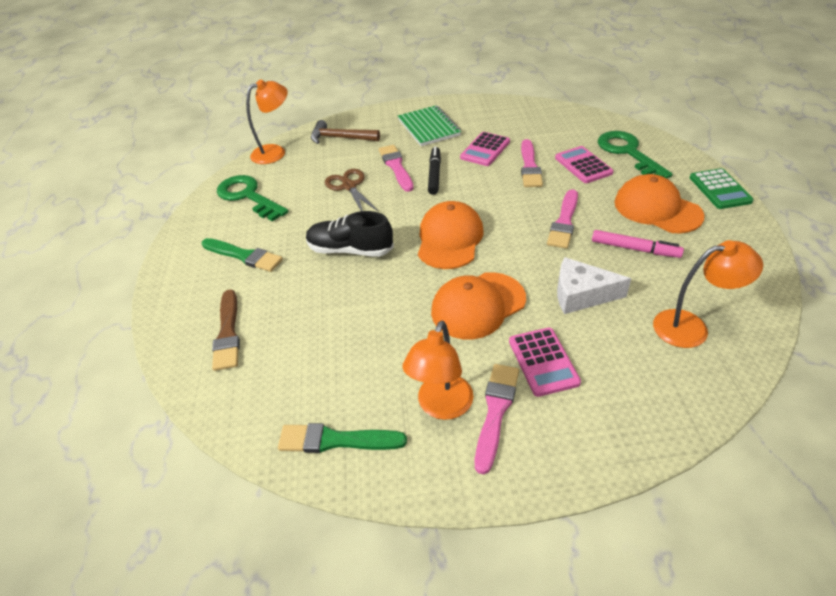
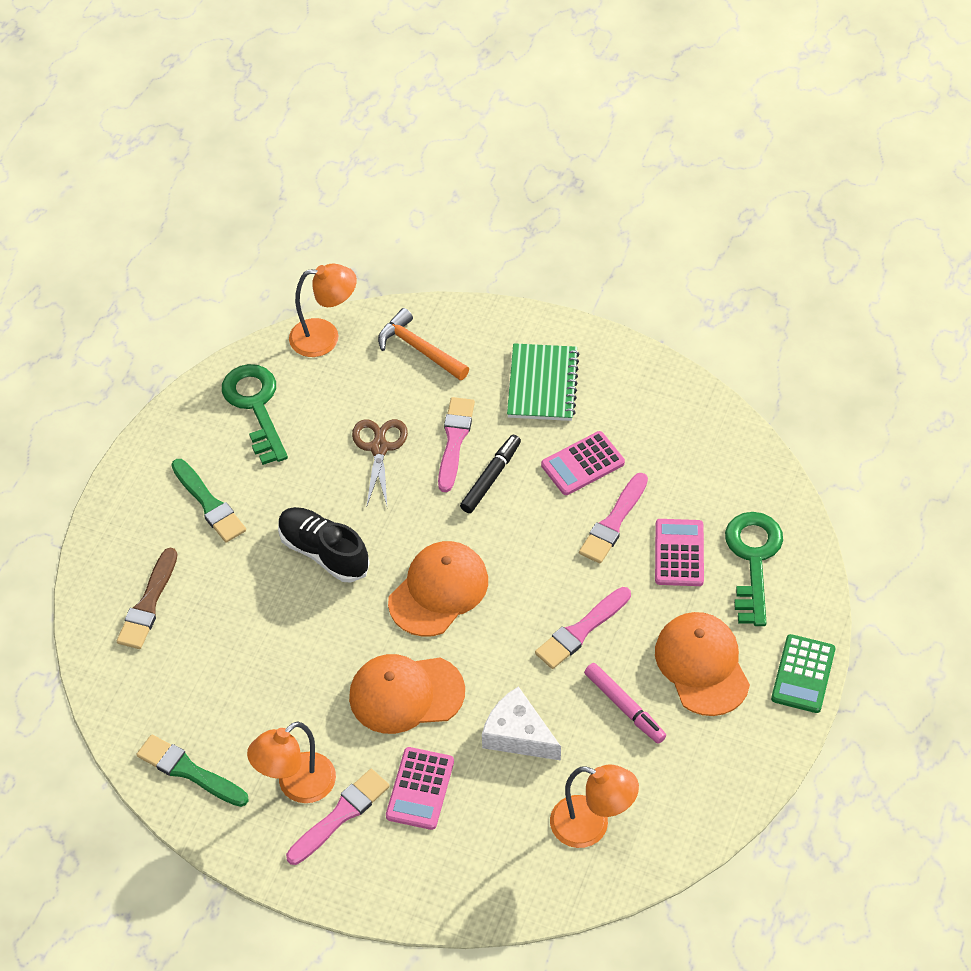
camera: 25 degrees right, 10 degrees up
brown hammer [311,120,380,144] -> orange hammer [378,308,469,380]

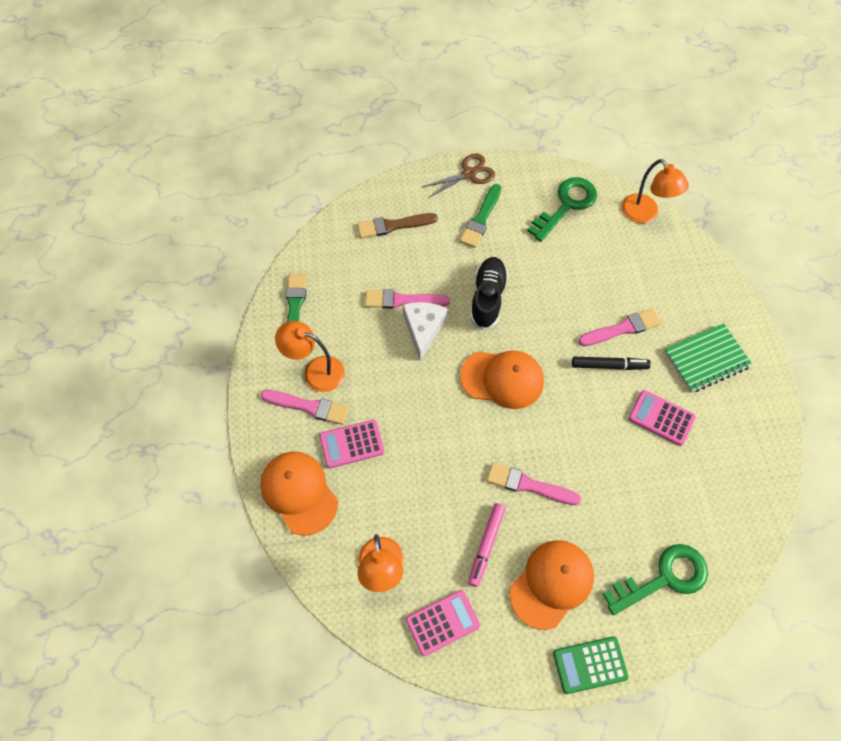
camera: 60 degrees right, 10 degrees up
orange cap [349,654,465,734] -> orange cap moved to [260,452,338,536]
brown scissors [352,419,408,508] -> brown scissors moved to [422,153,495,198]
orange hammer [378,308,469,380] -> none
white cheese [482,686,561,761] -> white cheese moved to [403,302,448,360]
pink brush [579,473,648,564] -> pink brush moved to [365,289,450,309]
pink calculator [655,519,704,586] -> pink calculator moved to [406,590,480,656]

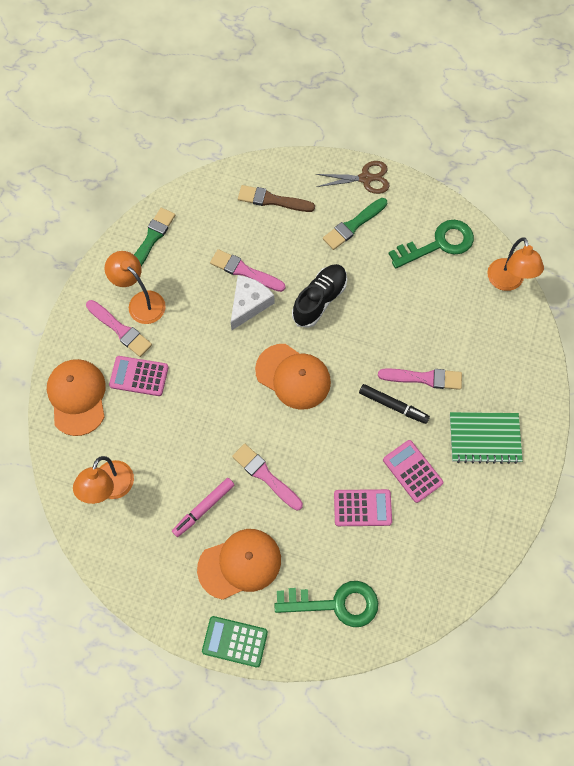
camera: 25 degrees right, 5 degrees up
pink calculator [406,590,480,656] -> pink calculator moved to [334,489,392,526]

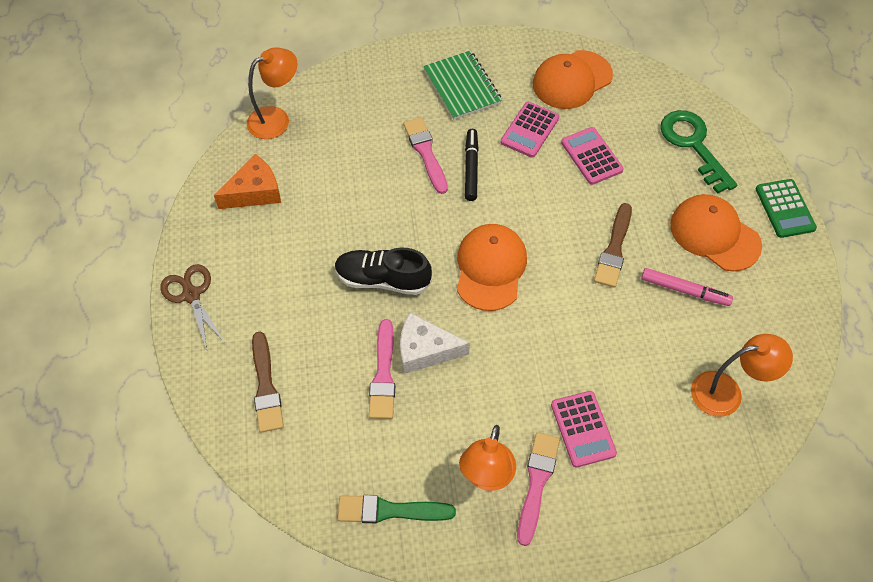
camera: 115 degrees left, 10 degrees down
orange cap [47,359,106,436] -> orange cap moved to [533,50,613,109]
pink brush [232,444,303,511] -> brown brush [594,203,632,288]
green brush [323,198,387,250] -> none
green key [389,220,474,269] -> orange cheese [214,154,281,209]

